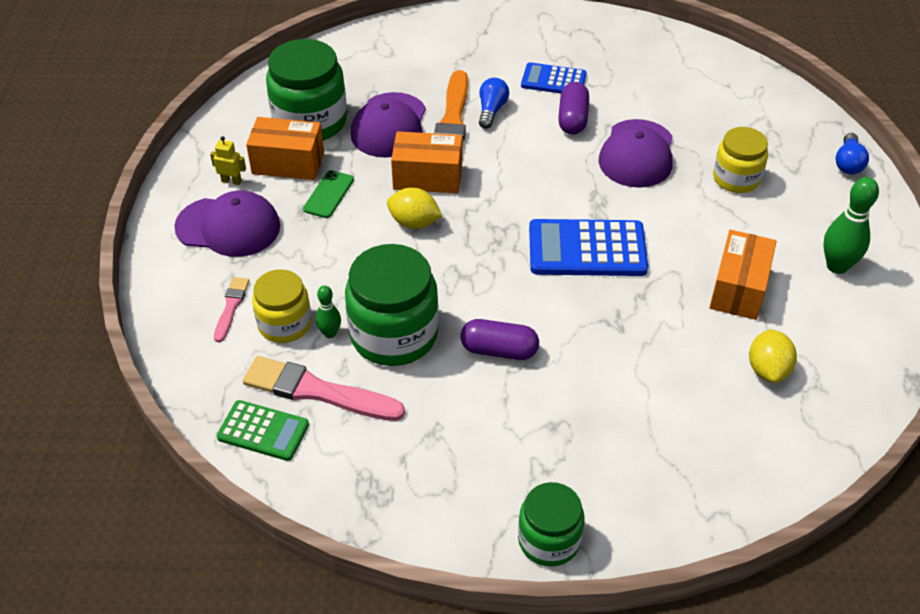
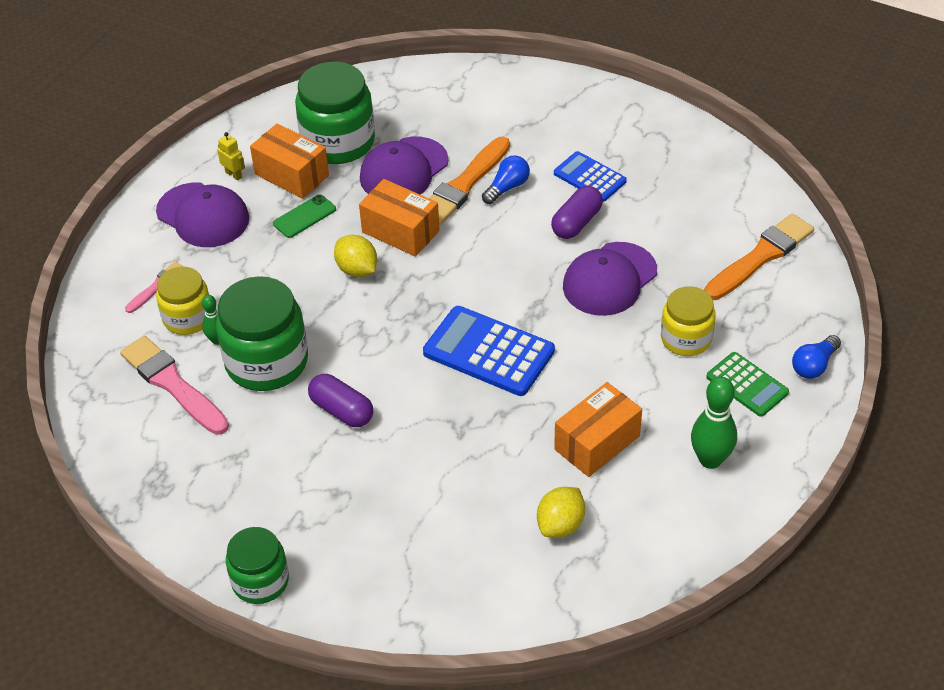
camera: 30 degrees right, 0 degrees up
green calculator [217,400,309,461] -> green calculator moved to [706,352,789,417]
none -> orange brush [704,214,814,300]

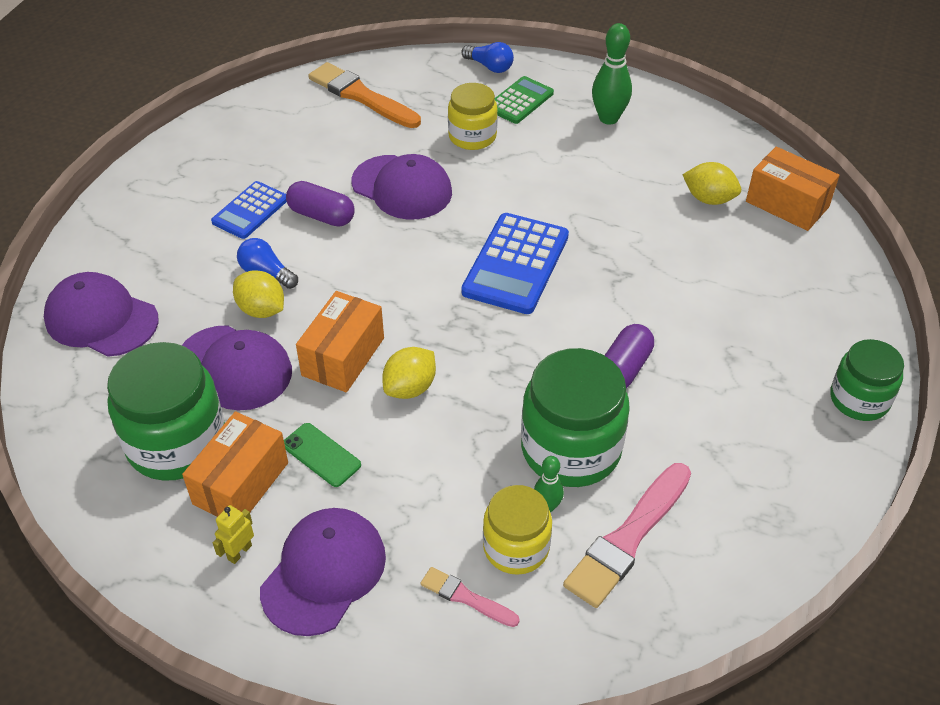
camera: 100 degrees left, 0 degrees up
orange brush [429,137,510,225] -> yellow lemon [233,270,284,318]
orange box [554,382,642,477] -> orange box moved to [746,147,839,231]
none -> purple cap [44,272,159,357]

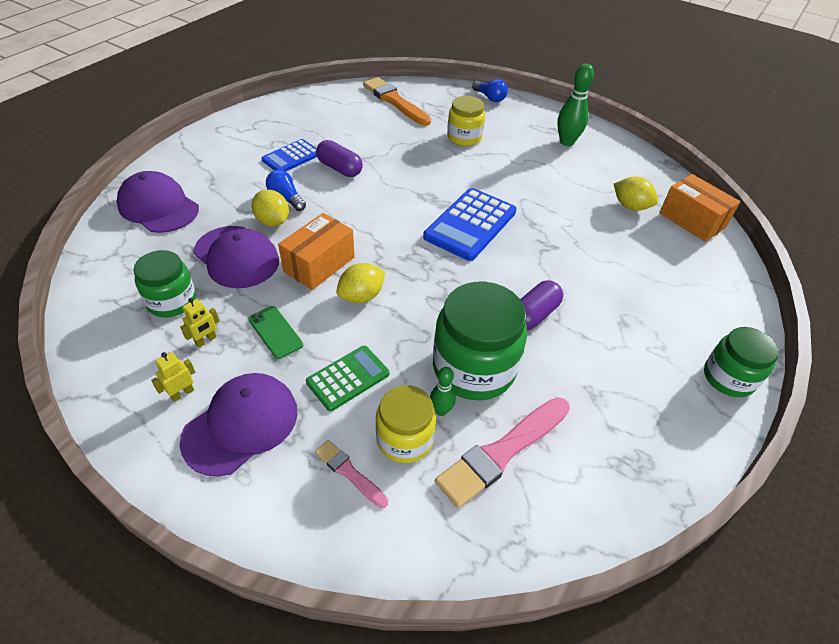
camera: 10 degrees right, 0 degrees up
green jar [107,342,225,481] -> green jar [134,250,196,317], size x0.62
orange box [182,411,288,517] -> yellow robot [180,298,219,348]
purple cap [352,154,452,220] -> none
green calculator [495,76,554,124] -> green calculator moved to [306,346,389,411]

